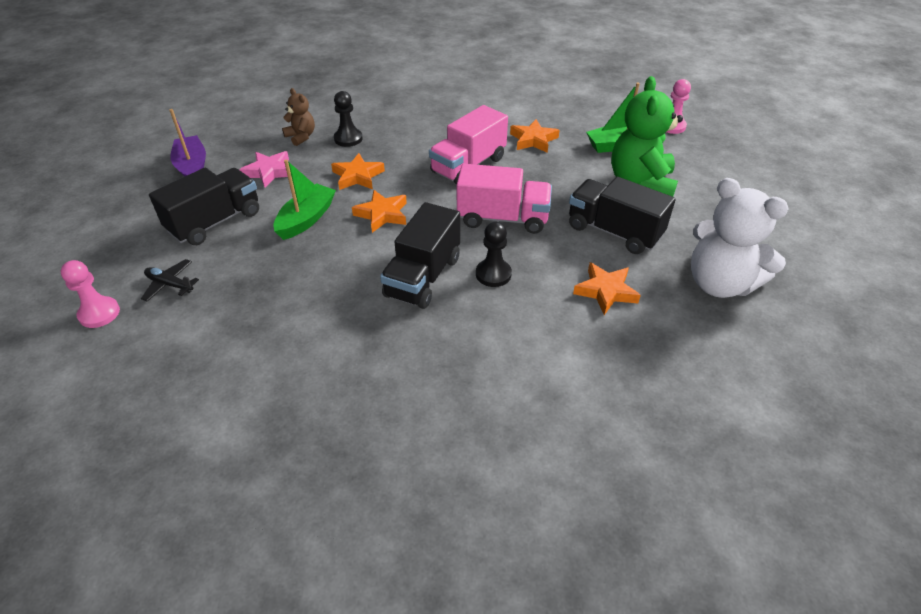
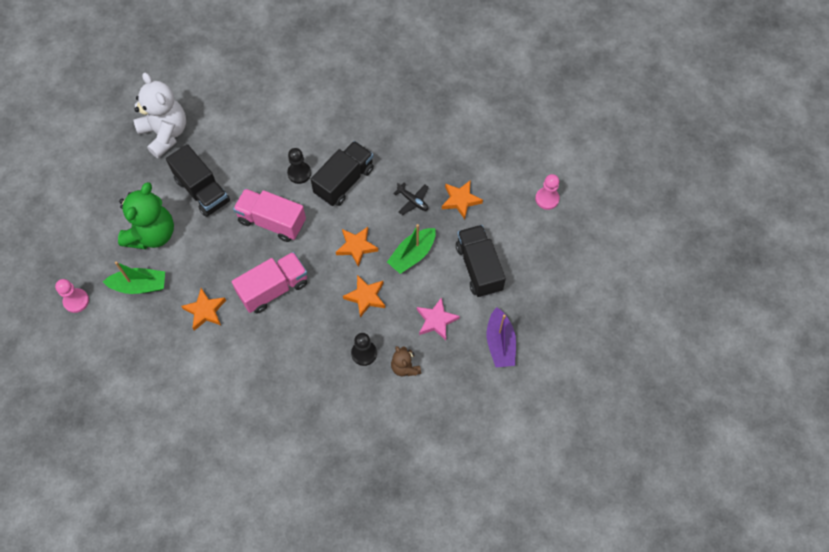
camera: 165 degrees left, 20 degrees up
black plane [141,259,199,302] -> black plane moved to [393,182,429,215]
black truck [149,168,259,245] -> black truck turned 105 degrees clockwise [456,225,506,297]
orange star [573,262,641,315] -> orange star moved to [442,180,483,219]

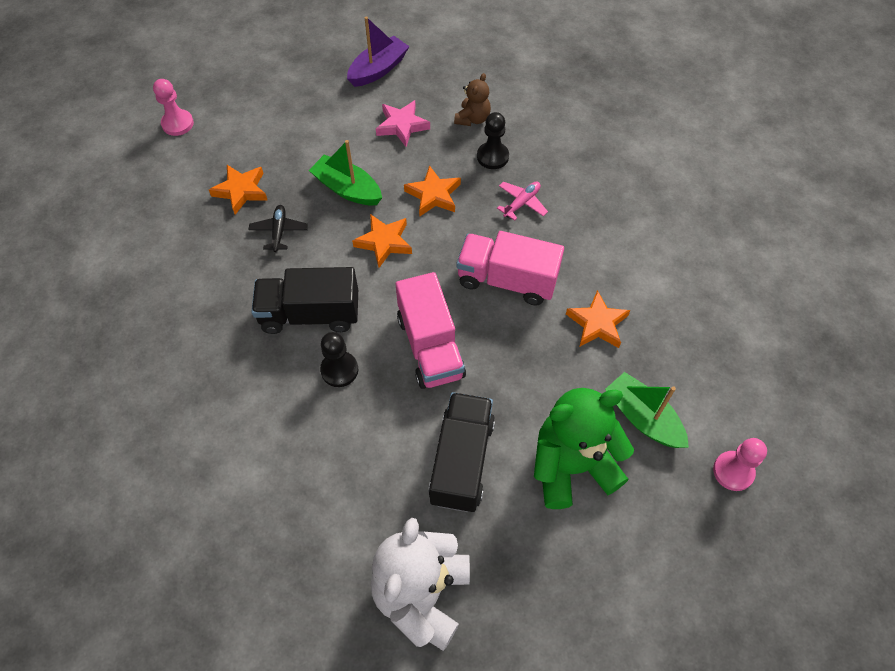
camera: 130 degrees left, 5 degrees down
green boat [387,224,436,274] -> green boat turned 150 degrees counterclockwise [309,140,382,205]
black truck [456,225,506,297] -> none
none -> pink plane [497,181,548,221]

